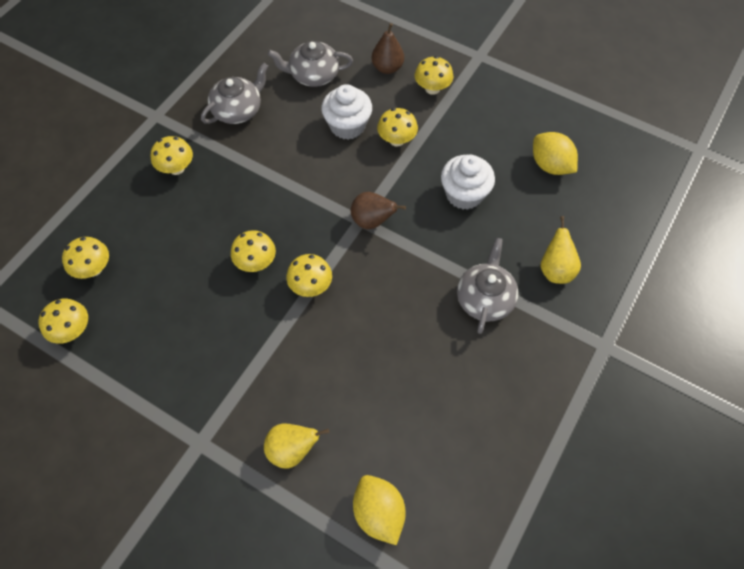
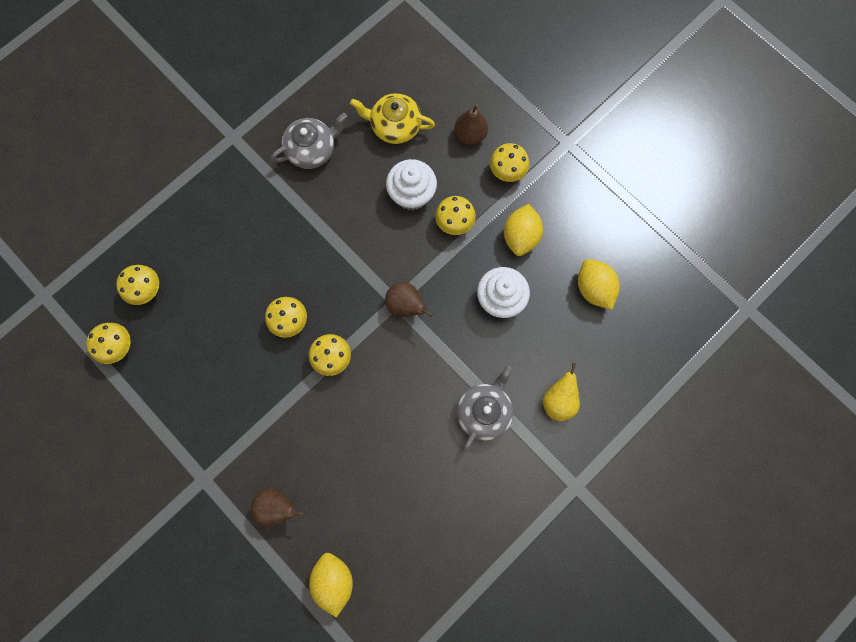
camera: 15 degrees right, 15 degrees up
yellow mushroom [151,136,193,175] -> none
yellow pear [264,424,329,469] -> brown pear [251,488,304,527]
grey teapot [268,41,353,87] -> yellow teapot [350,93,435,144]
none -> yellow lemon [504,204,543,256]

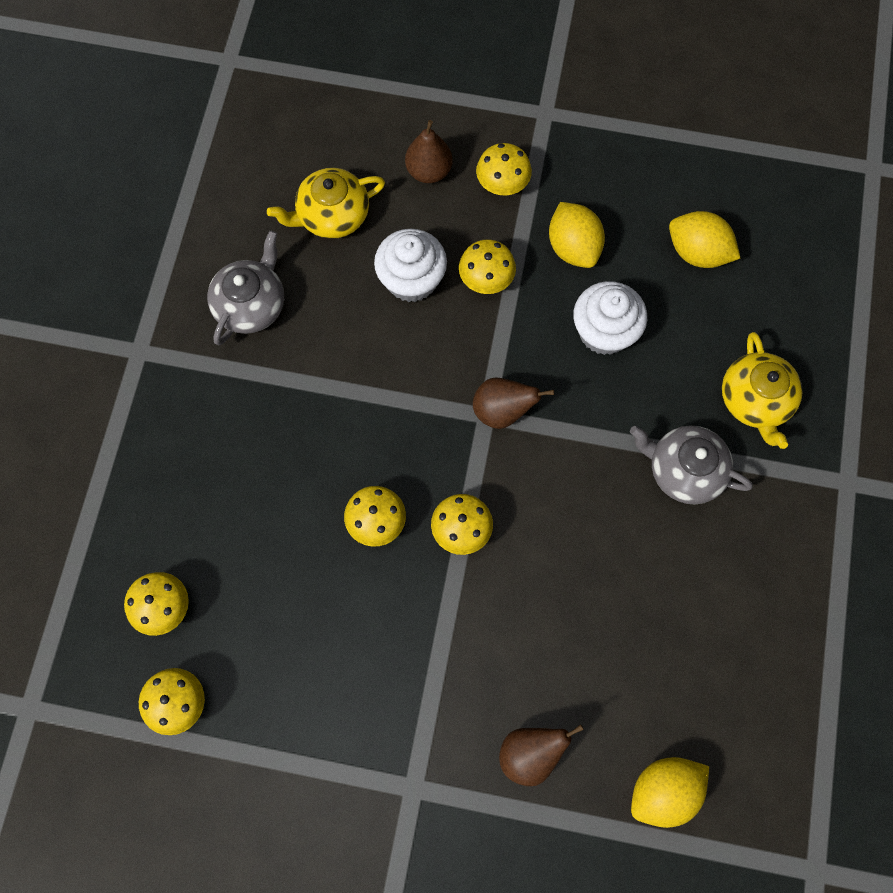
camera: 35 degrees left, 5 degrees down
yellow lemon [309,553,353,617] -> yellow lemon turned 75 degrees counterclockwise [631,757,709,828]
grey teapot [457,366,514,451] -> grey teapot turned 60 degrees counterclockwise [630,425,753,504]
yellow pear [543,363,580,421] -> yellow teapot [722,332,802,449]

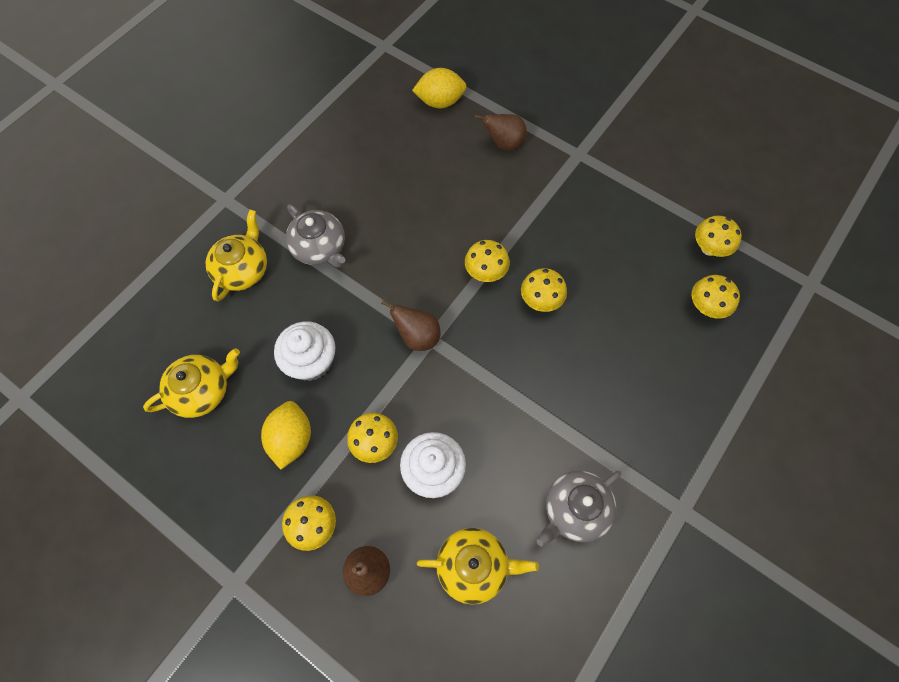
camera: 155 degrees left, 5 degrees down
yellow lemon [669,211,740,268] -> yellow teapot [143,348,240,418]

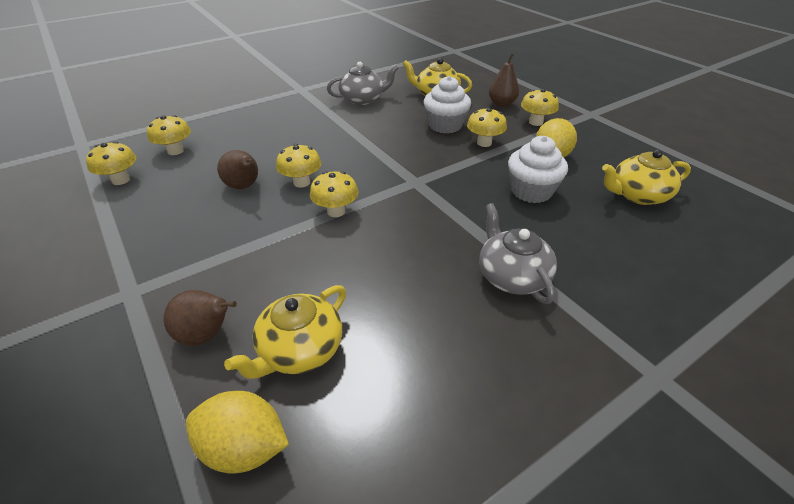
camera: 160 degrees left, 25 degrees down
yellow teapot [206,210,267,301] -> yellow teapot moved to [224,285,346,379]
brown pear [381,300,441,351] -> brown pear moved to [217,150,258,189]

